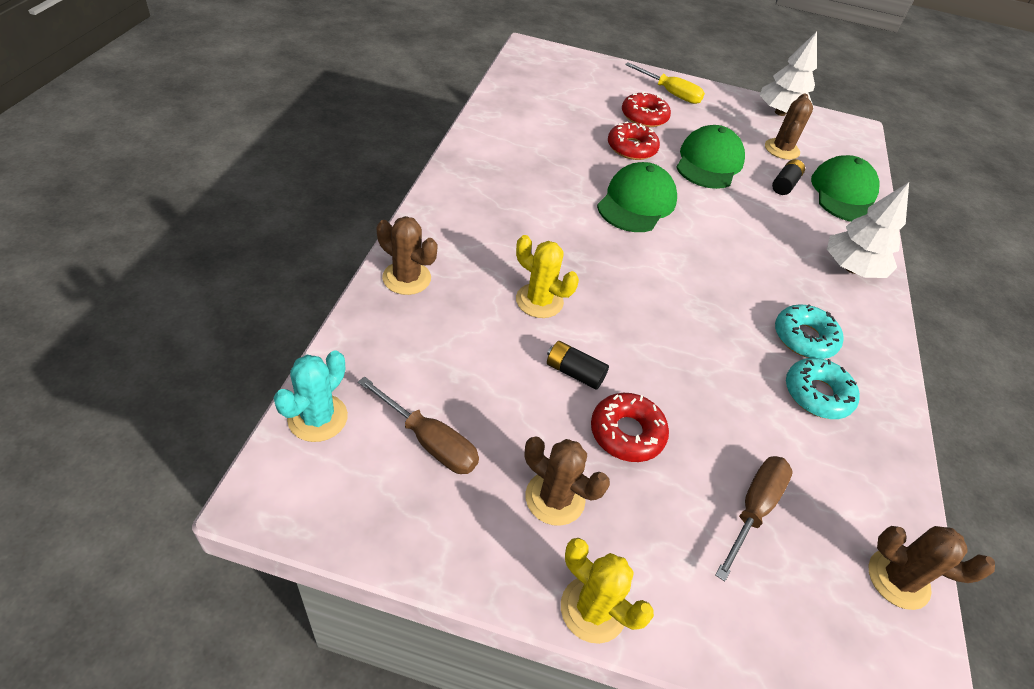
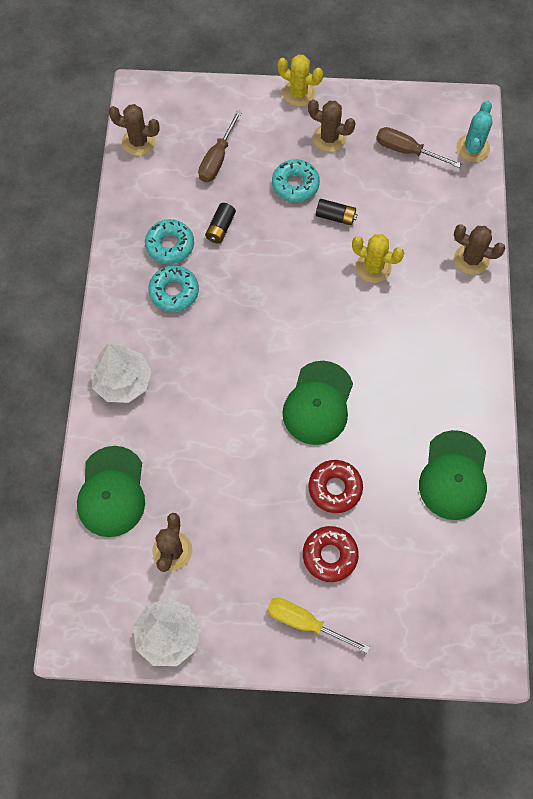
camera: 175 degrees right, 20 degrees up
red donut [591,393,669,462] -> turquoise donut [272,159,320,202]
green cap [676,125,745,189] -> green cap moved to [419,430,487,520]
black battery [772,159,805,195] -> black battery moved to [205,203,236,244]

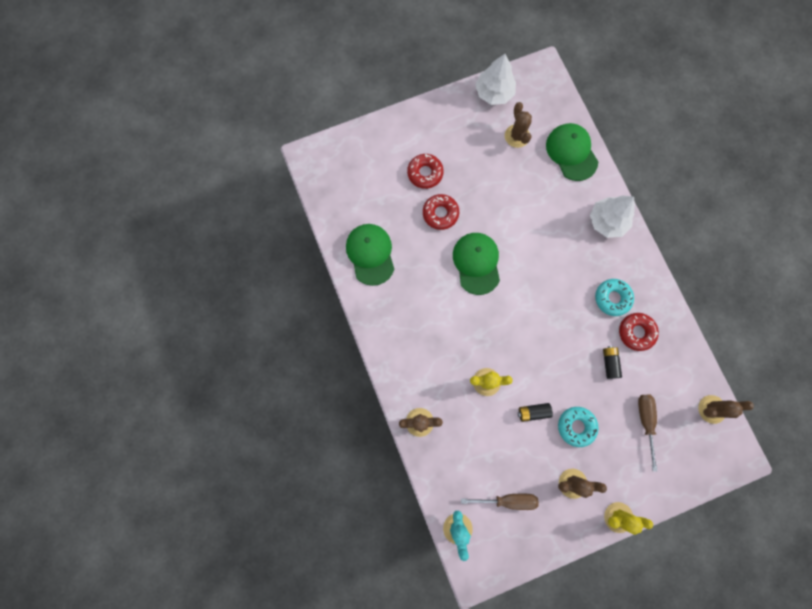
camera: 155 degrees right, 10 degrees up
turquoise donut [145,219,194,264] -> red donut [619,313,659,351]
yellow screwdriver [267,598,370,654] -> none

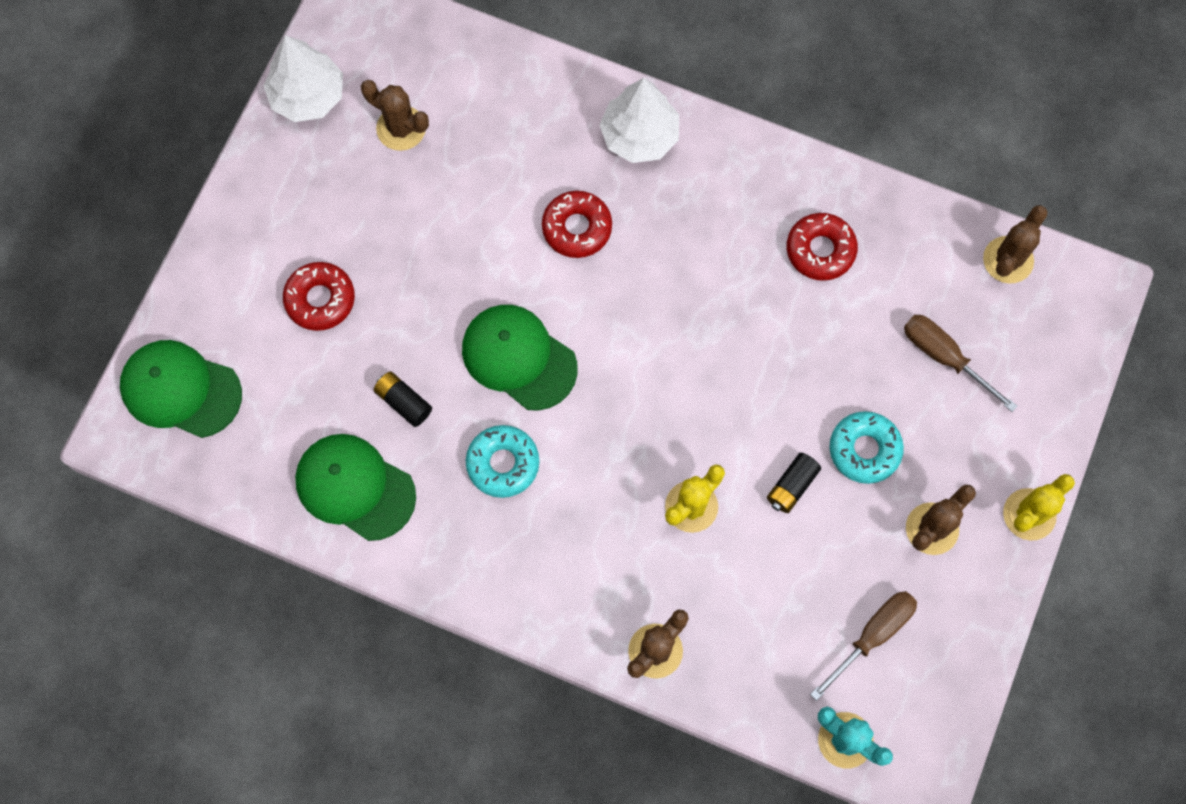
camera: 45 degrees left, 5 degrees down
red donut [423,194,459,230] -> red donut moved to [542,191,612,258]
green cap [546,123,598,181] -> green cap moved to [120,340,242,438]
turquoise donut [595,279,634,316] -> turquoise donut moved to [466,425,539,498]
black battery [603,346,622,379] -> black battery moved to [374,371,432,427]

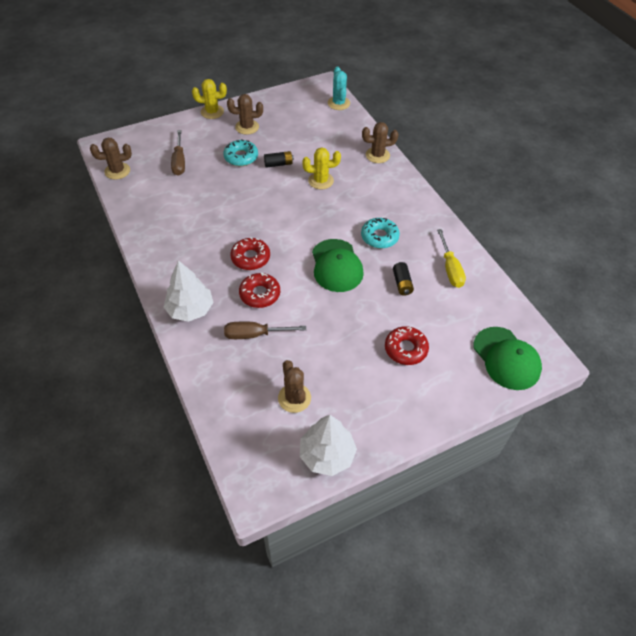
camera: 140 degrees left, 20 degrees down
green cap [295,434,416,541] -> yellow screwdriver [437,229,466,288]
red donut [787,213,858,281] -> red donut moved to [230,237,270,270]
brown screwdriver [810,591,917,701] -> brown screwdriver moved to [224,322,306,339]

